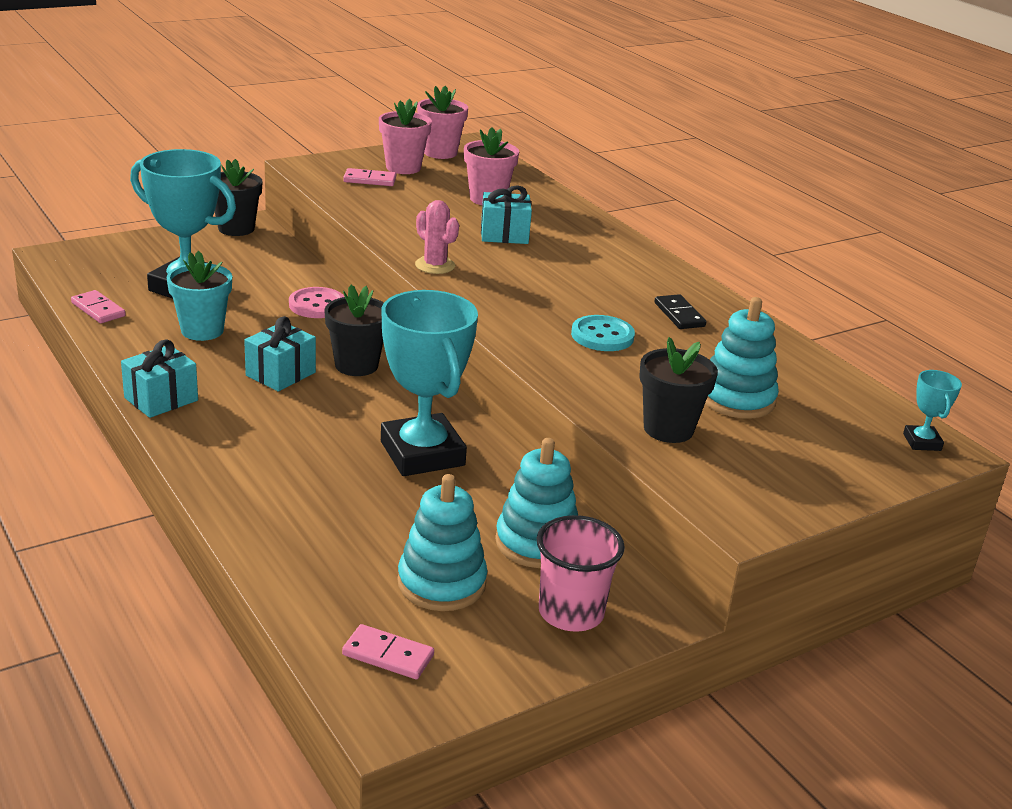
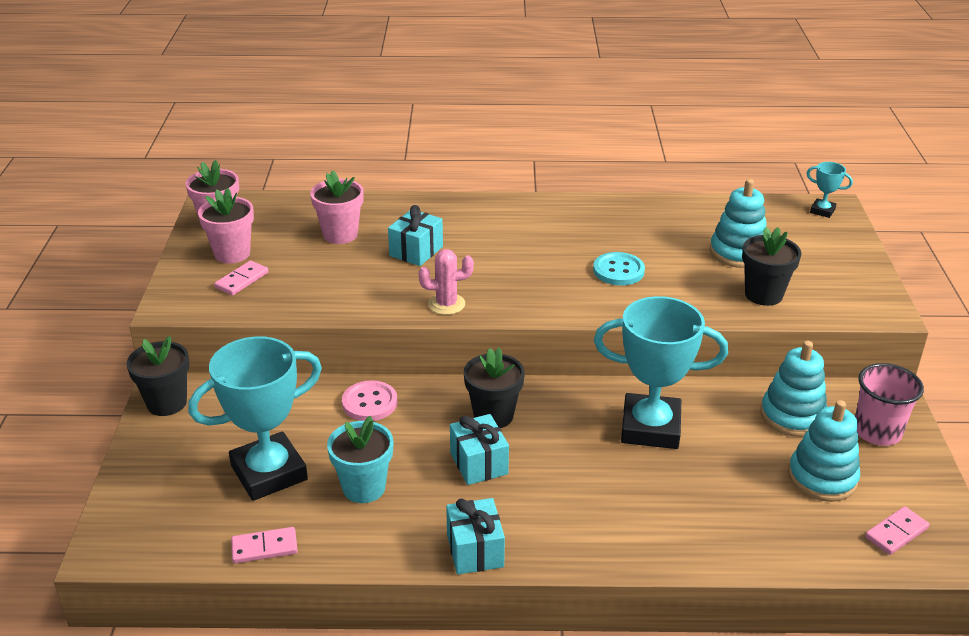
camera: 55 degrees left, 5 degrees up
black domino [654,294,706,329] -> none

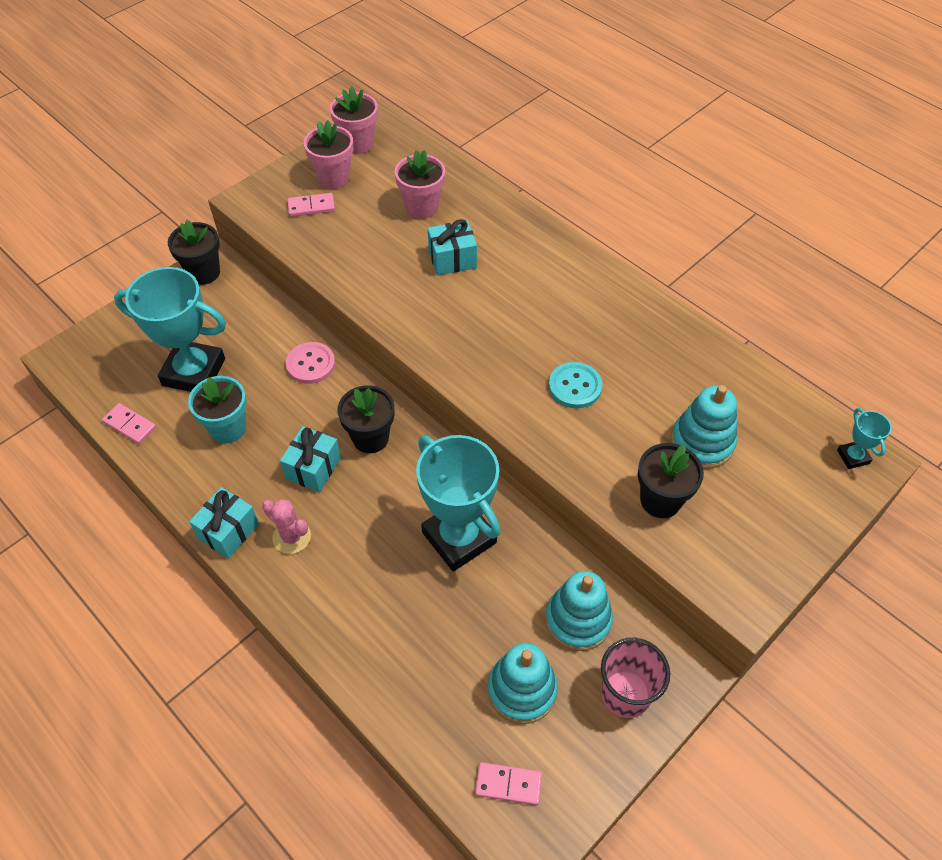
camera: 45 degrees right, 20 degrees up
pink cactus [418,249,474,315] -> pink cactus moved to [262,499,311,554]

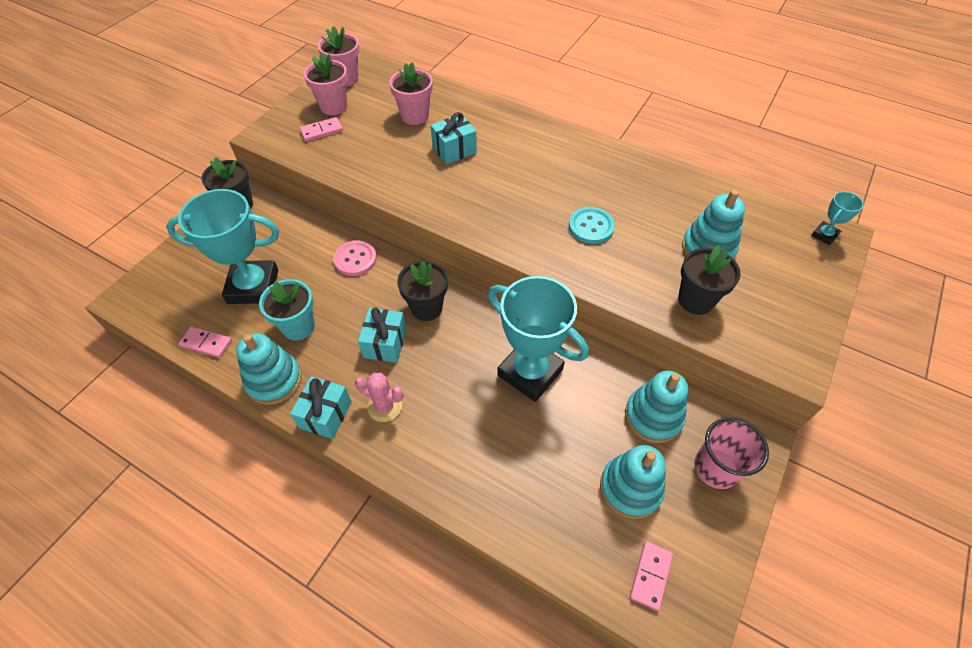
camera: 15 degrees left, 0 degrees up
pink domino [475,762,542,805] -> pink domino turned 60 degrees counterclockwise [630,541,673,611]
turquoise trophy [837,408,892,469] -> turquoise trophy turned 75 degrees clockwise [811,191,864,245]
none -> turquoise stacking toy [236,333,302,405]

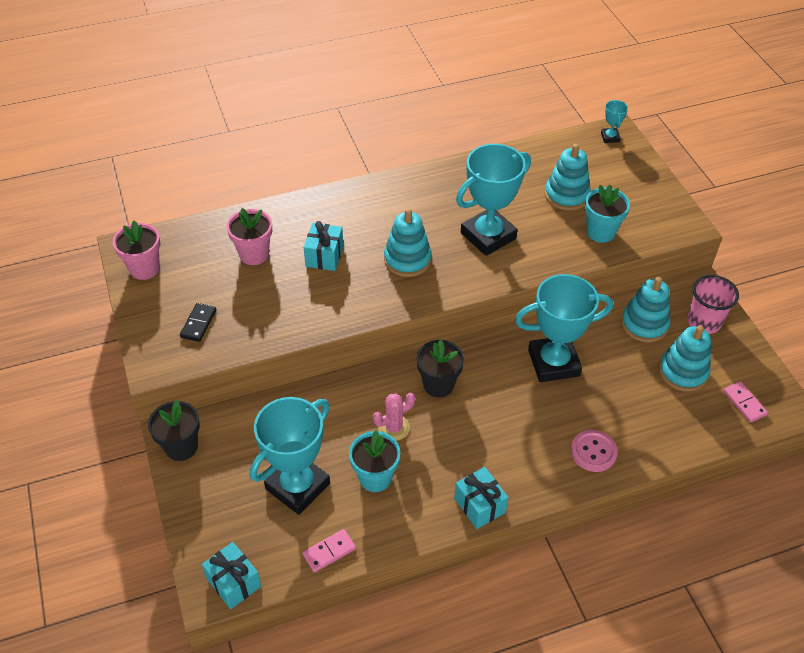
camera: 50 degrees left, 5 degrees down
turquoise stacking toy [236,333,302,405] -> turquoise stacking toy moved to [384,208,432,277]
pink domino [300,117,343,142] -> black domino [180,303,216,342]
pink flower pot [304,53,348,115] -> none
pink button [333,240,377,276] -> pink button moved to [571,430,618,472]
pink cactus [355,373,404,422] -> pink cactus moved to [373,393,415,441]
turquoise gift [358,308,406,363] -> turquoise gift moved to [202,542,261,609]
turquoise button [569,207,615,244] -> turquoise trophy [456,144,531,256]
black flower pot [678,245,741,315] -> turquoise flower pot [585,185,630,243]

